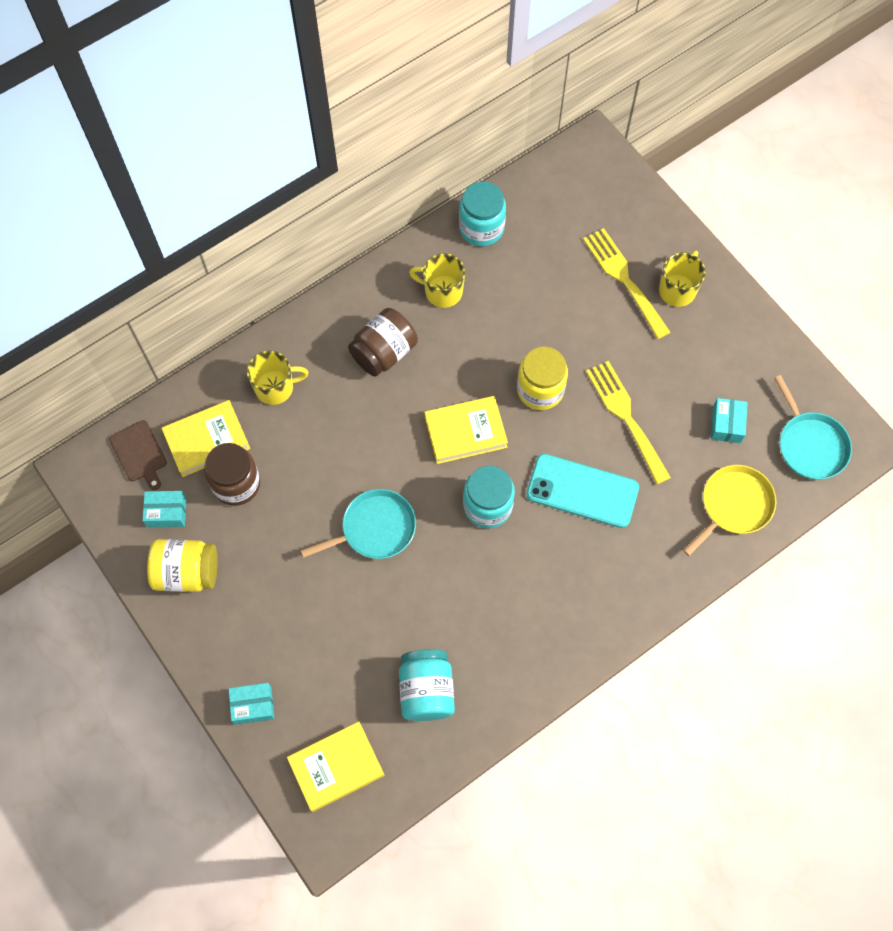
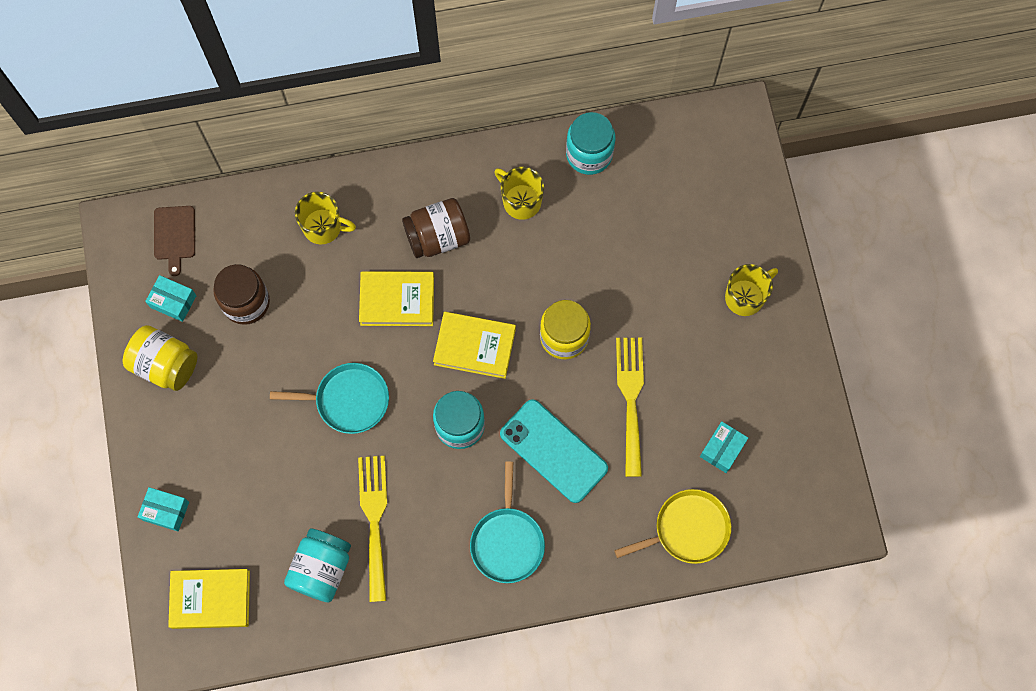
camera: 25 degrees right, 5 degrees up
yellow book [162,400,250,477] -> yellow book moved to [359,271,434,326]
yellow fork [583,228,671,339] -> yellow fork moved to [358,456,387,602]
turquoise pan [774,375,852,479] -> turquoise pan moved to [470,462,545,583]

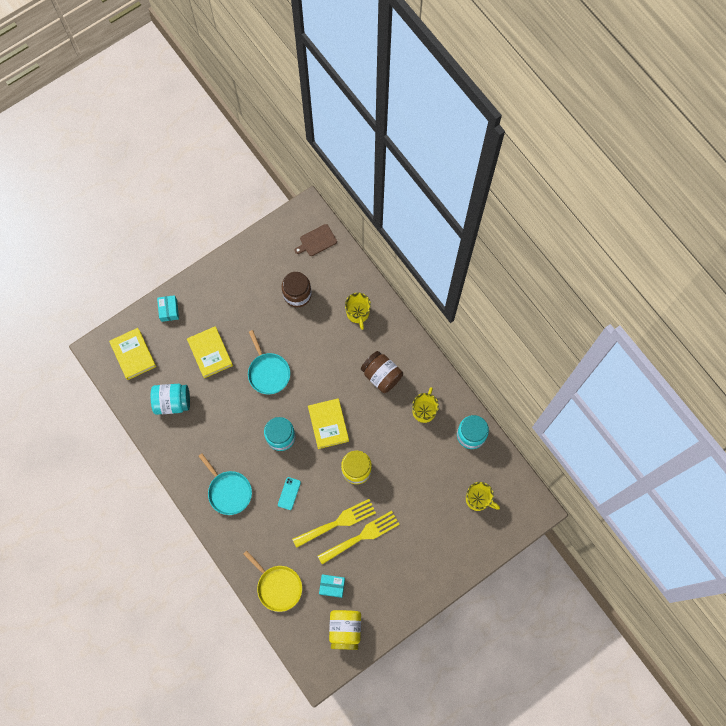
camera: 65 degrees right, 0 degrees up
yellow jar [123,325,197,391] -> yellow jar moved to [329,610,361,650]
turquoise box [145,275,196,322] -> none
yellow fork [358,456,387,602] -> yellow fork moved to [318,511,400,564]
yellow book [359,271,434,326] -> yellow book moved to [187,326,233,378]
turquoise pan [470,462,545,583] -> turquoise pan turned 105 degrees counterclockwise [198,453,252,515]
turquoise phone [500,399,608,503] -> turquoise phone [278,477,301,510], size x0.48
yellow mug [725,264,778,316] -> yellow mug moved to [466,482,500,511]

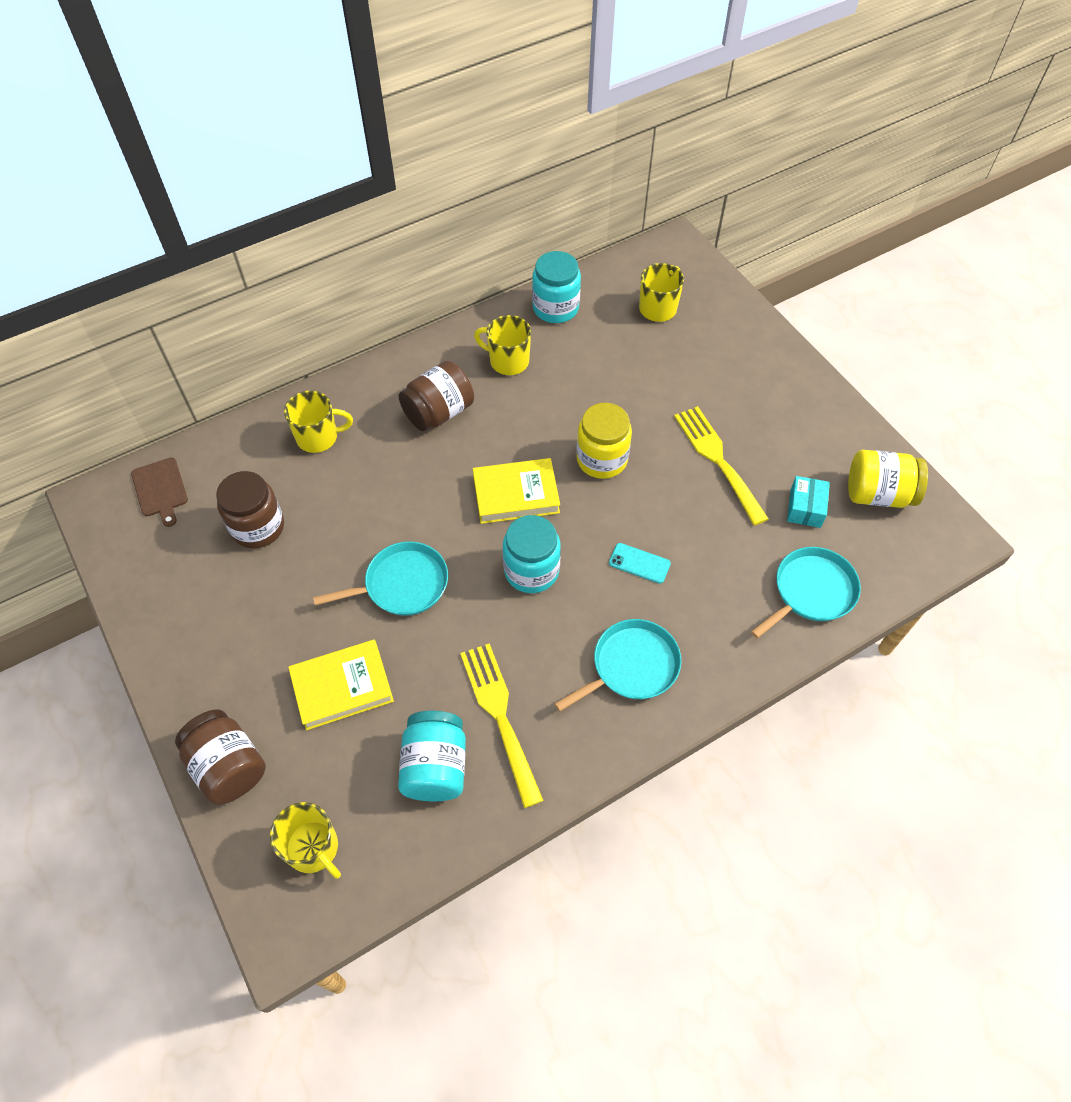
camera: 85 degrees left, 15 degrees down
yellow book [109,328,156,380] -> yellow mug [270,802,341,879]
turquoise box [157,295,179,322] -> brown jar [175,710,266,805]
yellow pan [243,550,302,612] -> turquoise pan [751,547,861,638]
yellow fork [292,499,376,548] -> yellow fork moved to [460,643,544,808]

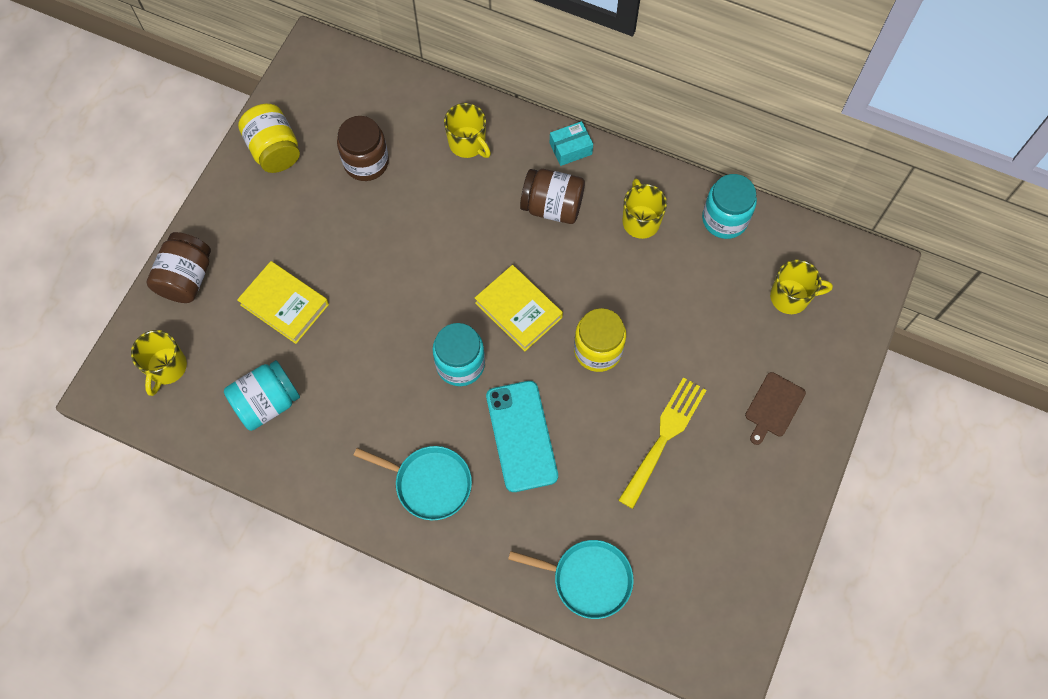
camera: 55 degrees right, 10 degrees up
brown cutting board [131,457,188,527] -> brown cutting board moved to [745,372,806,445]
turquoise pan [313,541,448,616] -> none
yellow fork [460,643,544,808] -> none
turquoise phone [609,543,671,584] -> turquoise phone [486,381,558,492], size x2.07
turquoise box [787,476,830,528] -> turquoise box moved to [550,121,593,166]
yellow jar [848,450,928,508] -> yellow jar moved to [238,104,300,173]

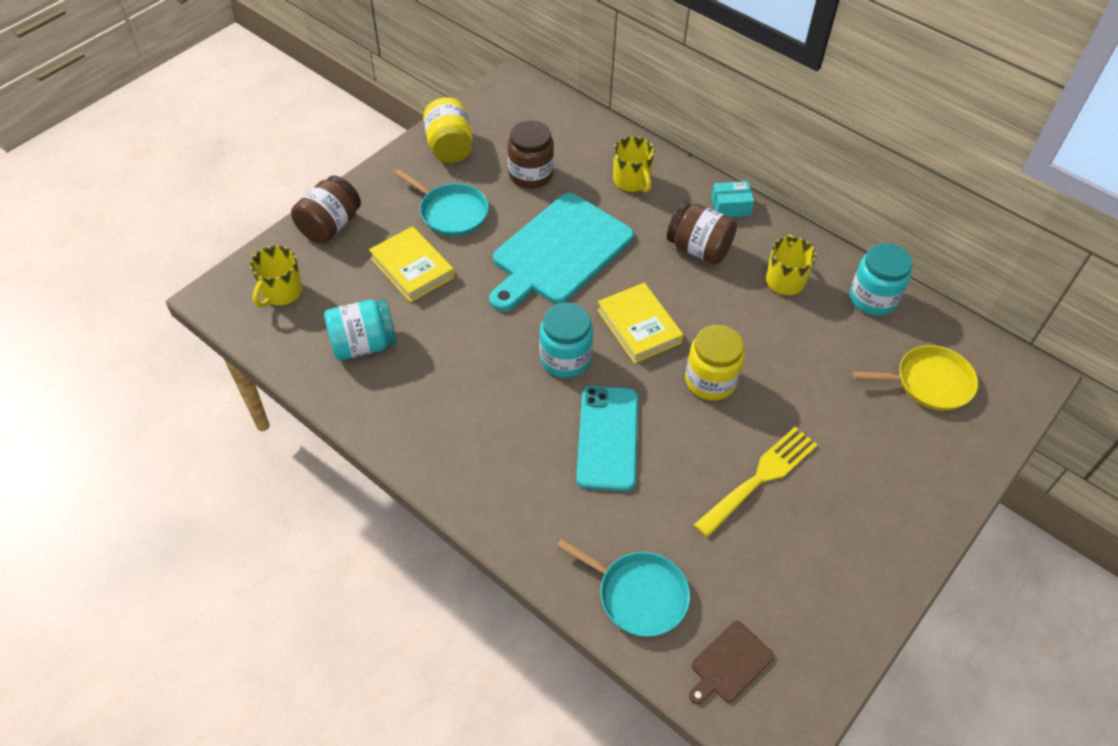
camera: 15 degrees right, 15 degrees down
turquoise pan [353,446,472,520] -> turquoise pan moved to [394,169,489,236]
brown cutting board [745,372,806,445] -> brown cutting board moved to [689,621,774,705]
yellow mug [770,260,833,314] -> yellow pan [853,345,978,411]
none -> turquoise cutting board [489,193,634,312]

